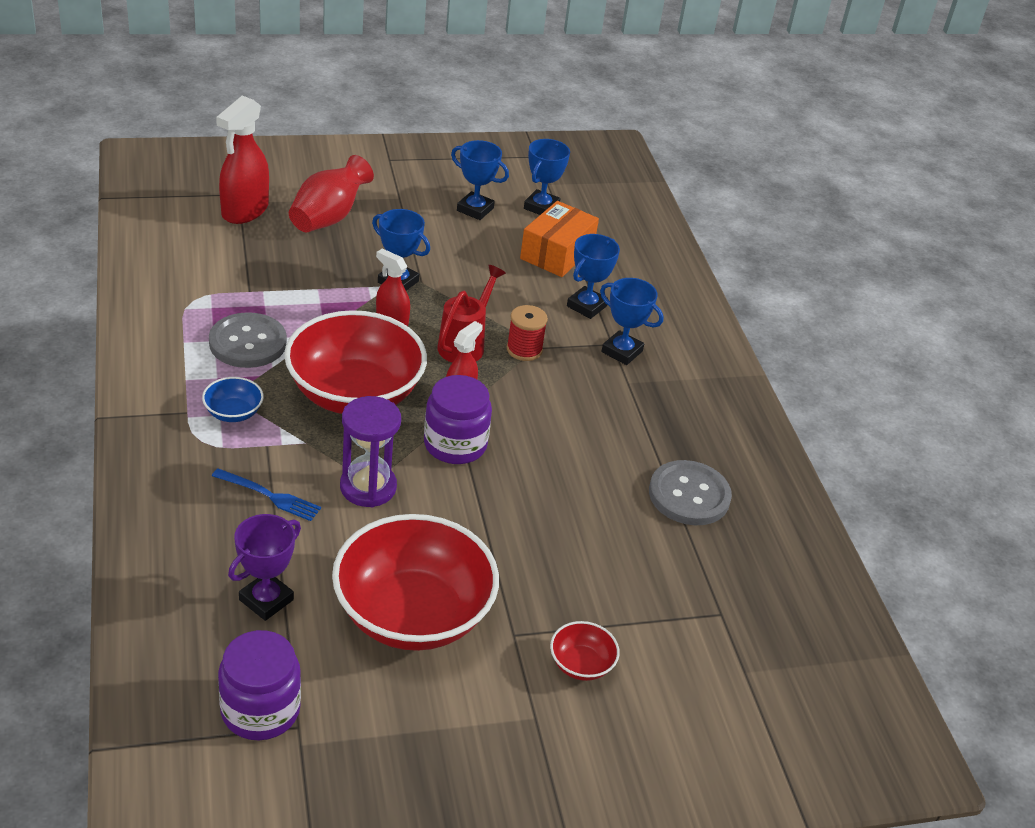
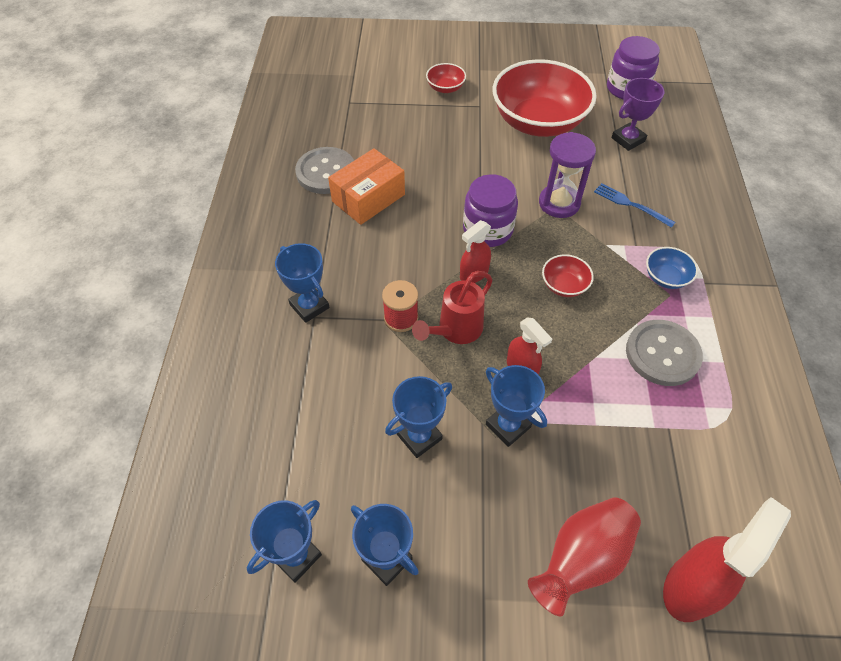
camera: 160 degrees left, 15 degrees up
red bowl [284,310,427,414] -> red bowl [542,254,594,297], size x0.42
orange box [520,201,599,277] -> orange box moved to [328,148,405,225]
blue trophy [567,234,620,319] -> blue trophy moved to [385,376,452,458]

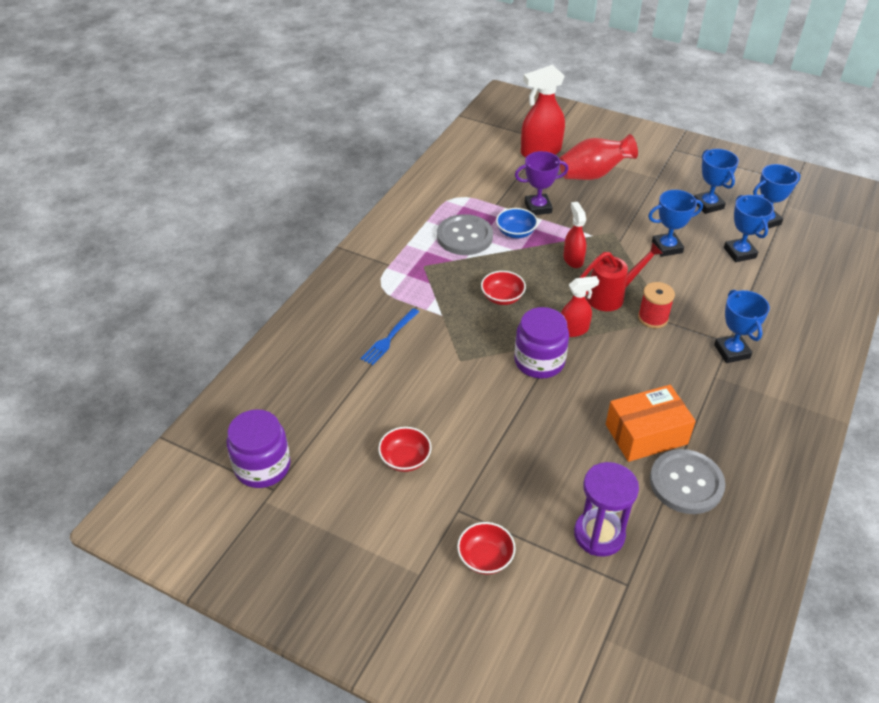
camera: 155 degrees left, 10 degrees down
blue trophy [486,365,547,447] -> blue trophy moved to [724,195,774,262]
red bowl [493,59,597,137] -> red bowl [378,427,432,472], size x0.42
purple hourglass [539,132,596,218] -> purple hourglass moved to [574,462,639,557]
blue fork [594,183,675,228] -> blue fork turned 60 degrees clockwise [360,308,419,365]
purple trophy [612,78,665,151] -> purple trophy moved to [515,151,569,215]
blue bowl [646,247,698,289] -> blue bowl moved to [496,208,538,238]

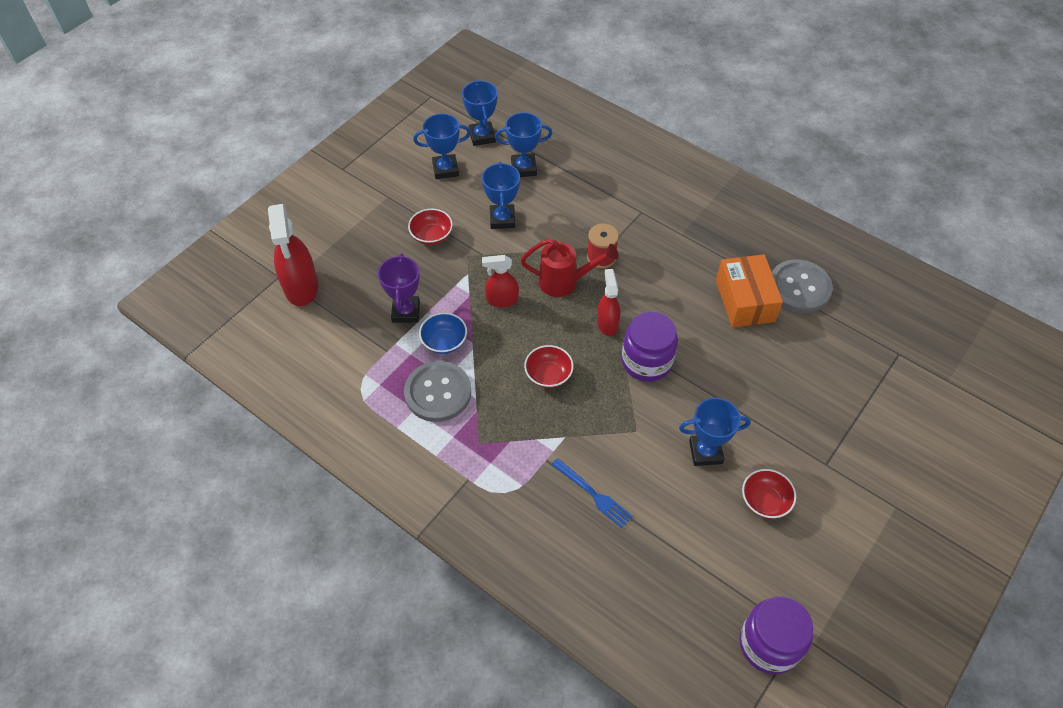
camera: 80 degrees left, 10 degrees up
red bowl [457,522,516,575] -> red bowl moved to [408,209,453,245]
red vase [559,134,638,180] -> none
purple hourglass [574,462,639,557] -> none
red watering can [580,242,663,311] -> red watering can turned 105 degrees clockwise [521,239,619,297]
blue trophy [714,290,770,363] -> blue trophy moved to [679,398,751,466]

